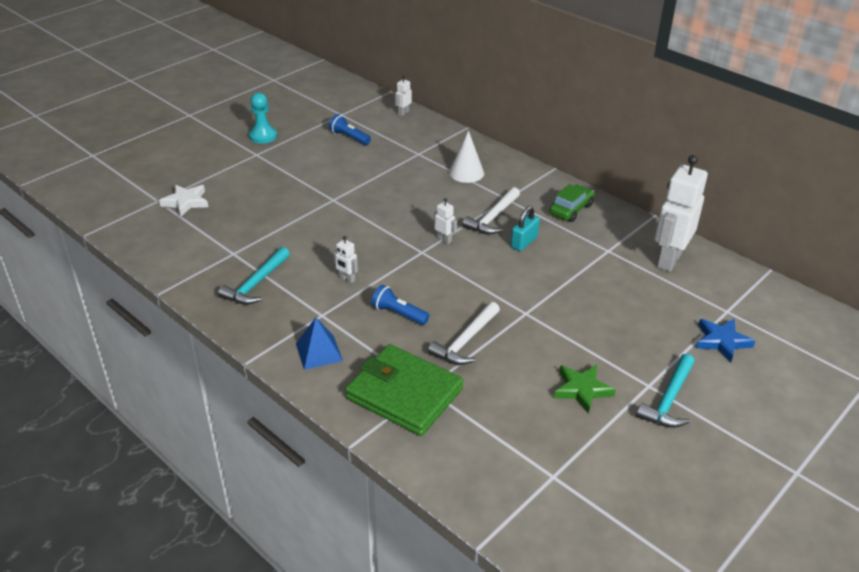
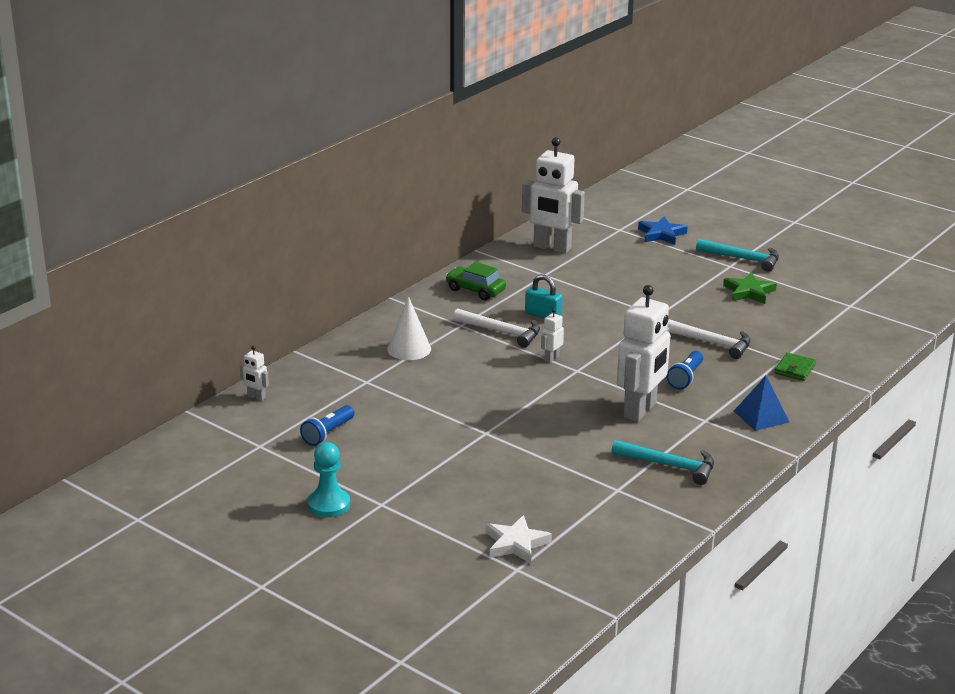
camera: 95 degrees left, 10 degrees down
white robot [333,236,358,283] -> white robot [617,285,670,422], size x2.35
green wallet [345,344,463,436] -> green wallet [775,353,816,381], size x0.43

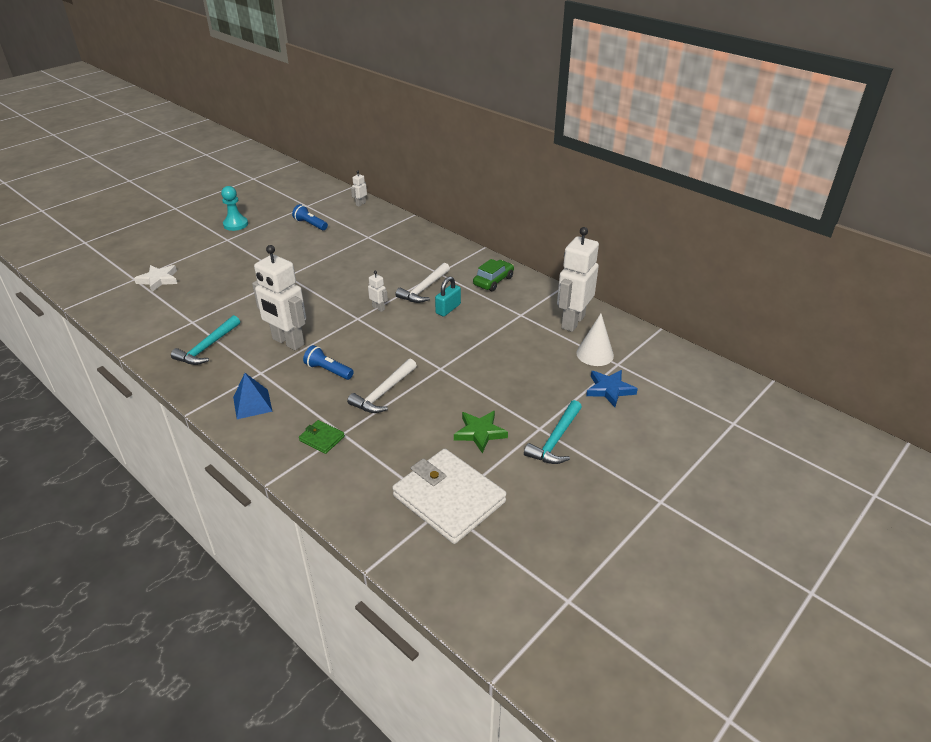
camera: 95 degrees right, 10 degrees up
white cone [387,296,431,360] -> white cone moved to [576,313,614,366]
none -> white wallet [392,449,507,544]

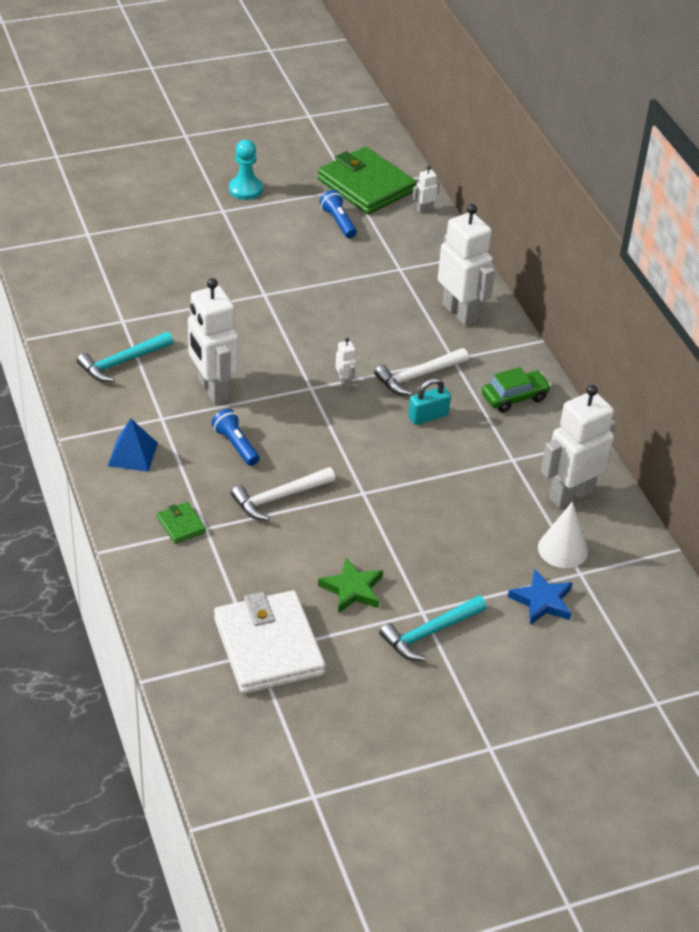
camera: 25 degrees right, 5 degrees up
white star [134,265,177,292] -> none
none -> green wallet [318,147,416,214]
none -> white robot [438,204,495,326]

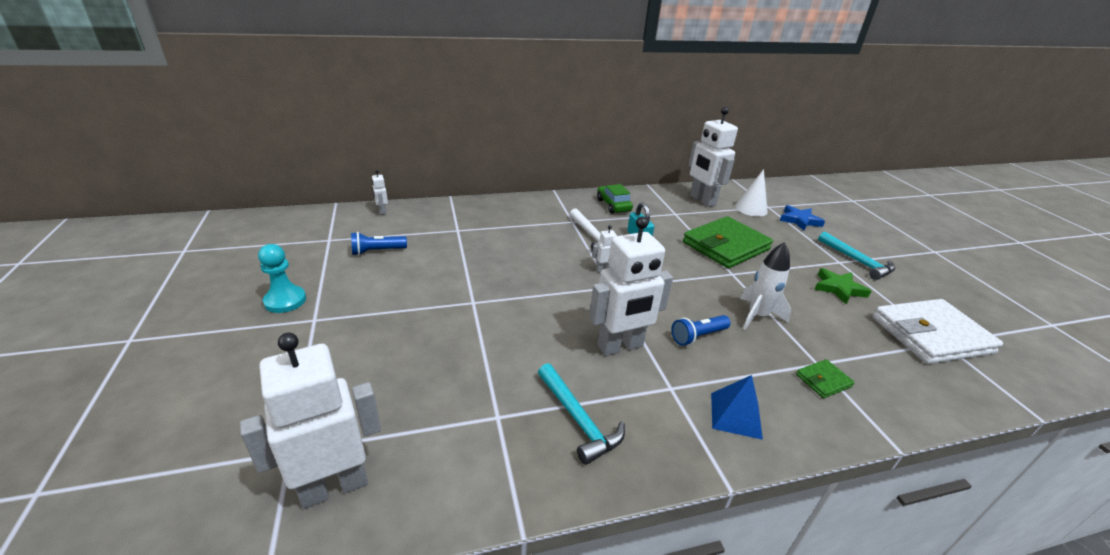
camera: 85 degrees left, 10 degrees down
white hammer [231,467,335,521] -> white rocket [740,242,791,329]
green wallet [318,147,416,214] -> green wallet moved to [683,216,773,268]
white robot [438,204,495,326] -> white robot moved to [240,333,381,509]

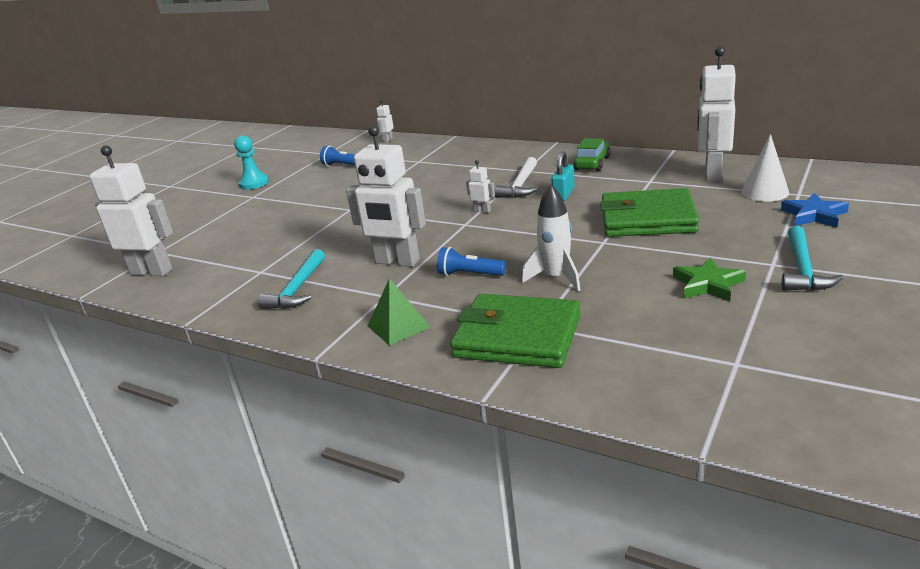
camera: 50 degrees right, 5 degrees down
blue pyramid [711,375,763,440] -> green pyramid [368,278,430,346]
green wallet [796,359,855,398] -> green wallet [450,294,581,368], size x2.32
white wallet [873,299,1003,364] -> none

